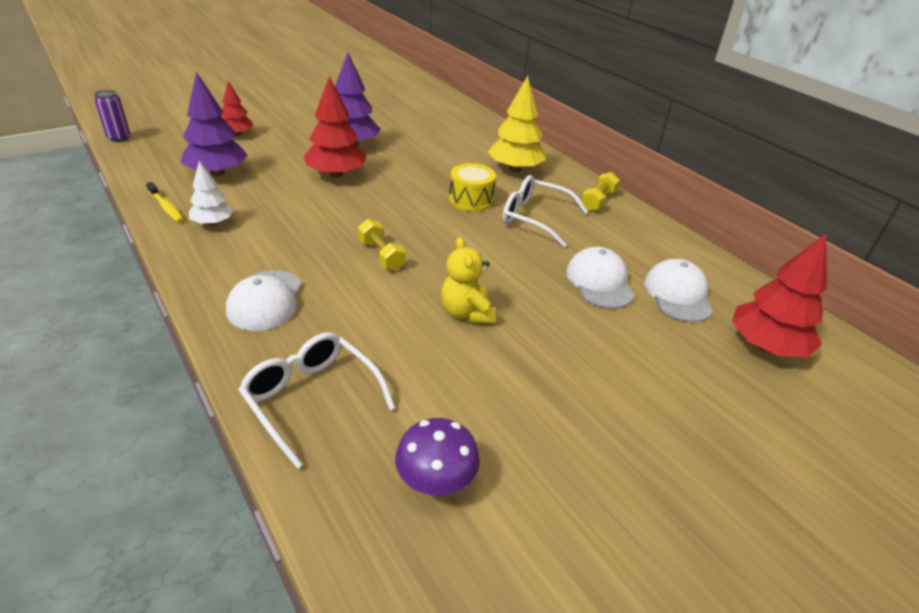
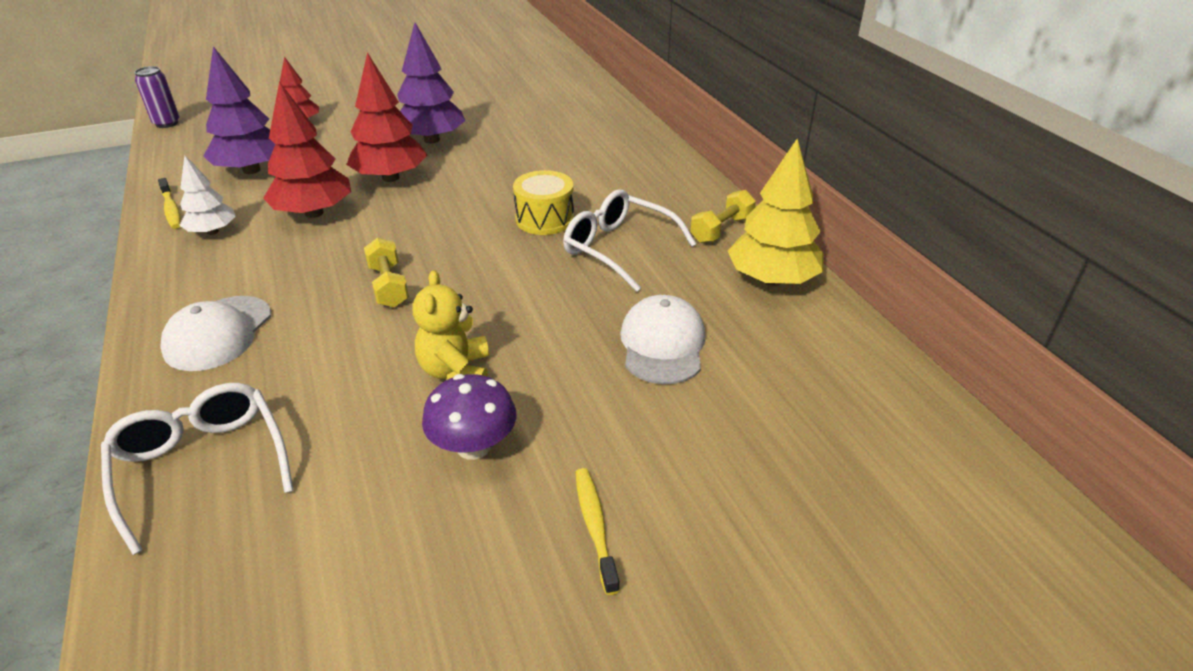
camera: 15 degrees right, 0 degrees up
purple mushroom [395,418,480,496] -> purple mushroom moved to [422,374,516,460]
yellow tree [488,76,546,172] -> yellow tree moved to [728,139,824,286]
white cap [644,259,713,322] -> none
red tree [732,234,827,357] -> red tree moved to [263,82,351,218]
none -> yellow toothbrush [575,468,620,595]

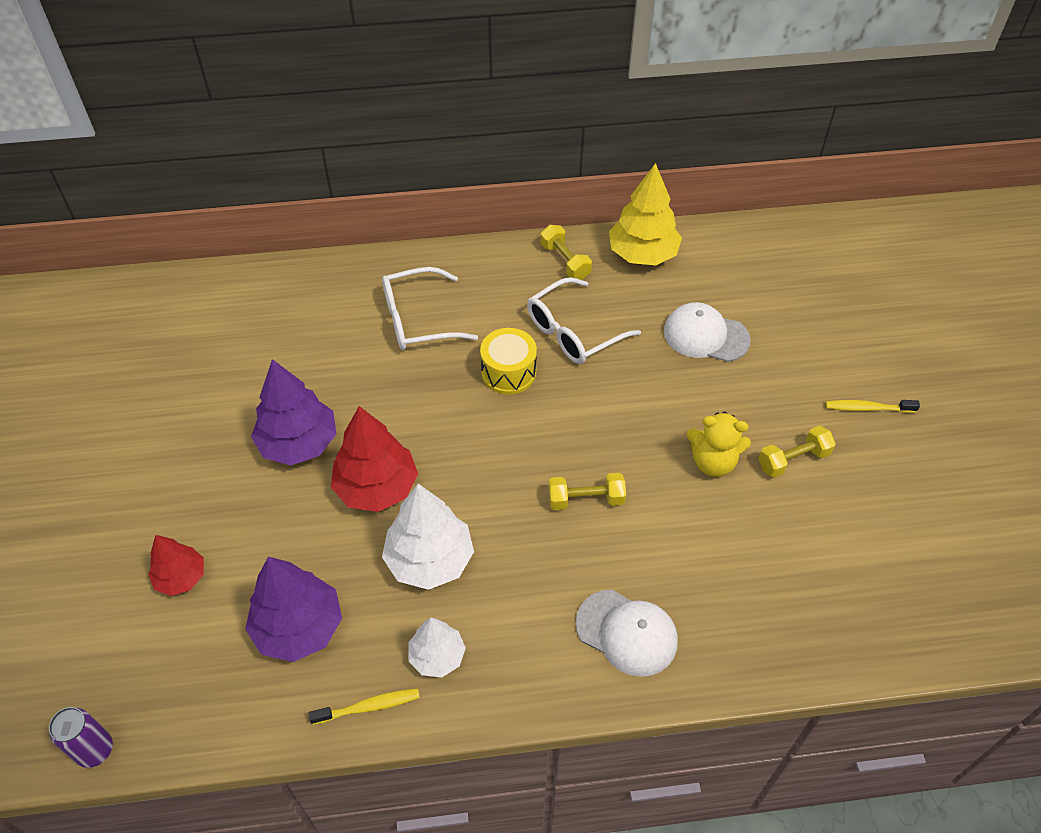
camera: 75 degrees left, 15 degrees up
white glasses [101,383,294,555] -> white glasses moved to [382,267,478,350]
red tree [263,82,351,218] -> white tree [382,484,474,590]
purple mushroom [422,374,516,460] -> yellow dumbbell [758,426,836,478]

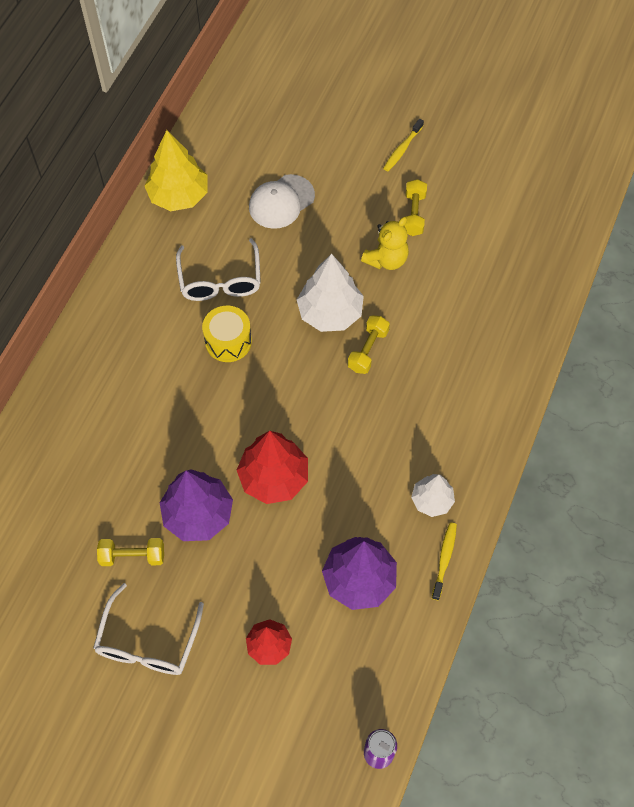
camera: 60 degrees left, 10 degrees up
white glasses [382,267,478,350] -> white glasses moved to [93,583,204,675]
white tree [382,484,474,590] -> white tree moved to [297,254,364,332]
yellow dumbbell [541,225,592,280] -> yellow dumbbell moved to [97,538,164,566]
white cap [576,590,678,677] -> none

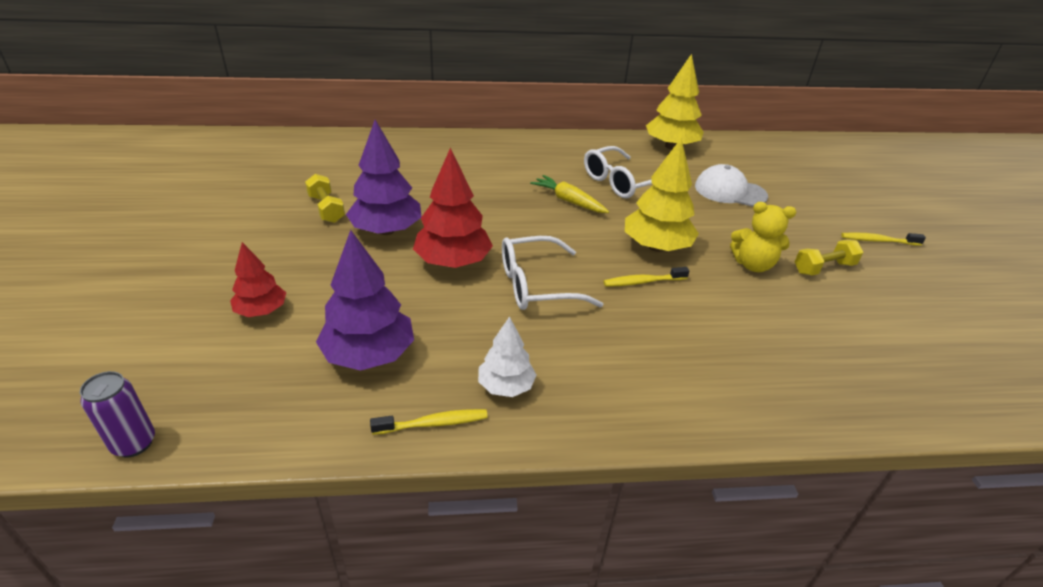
camera: 60 degrees right, 25 degrees down
white glasses [93,583,204,675] -> white glasses moved to [502,236,603,310]
yellow drum [202,306,252,362] -> yellow carrot [530,175,609,213]
white tree [297,254,364,332] -> yellow tree [625,138,699,252]
yellow dumbbell [348,315,390,374] -> yellow toothbrush [604,267,689,287]

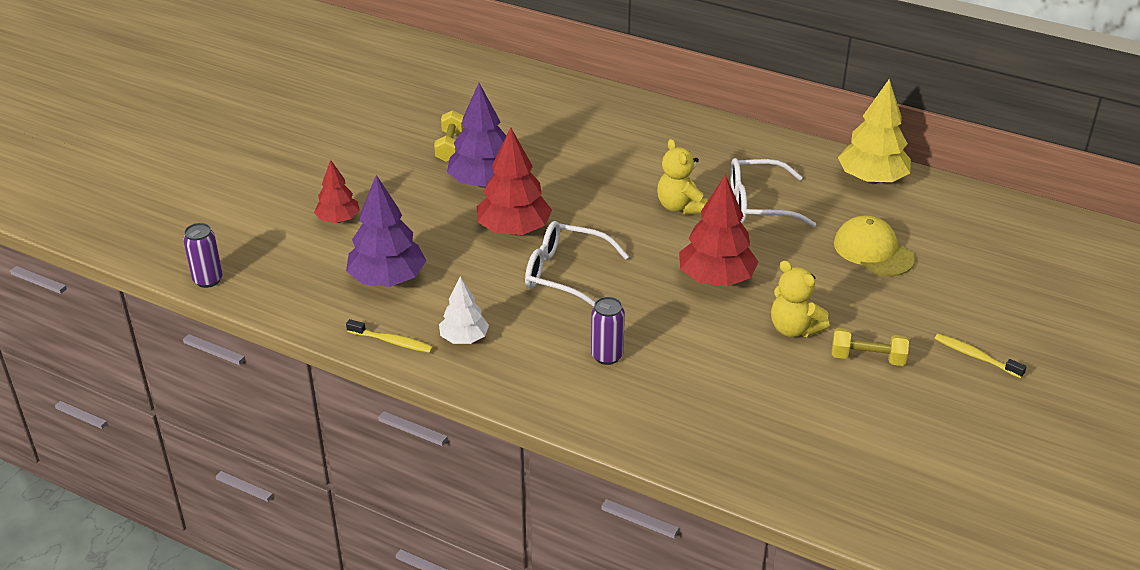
camera: 35 degrees right, 0 degrees up
yellow carrot [530,175,609,213] -> yellow teddy bear [657,139,707,214]
yellow toothbrush [604,267,689,287] -> none
yellow tree [625,138,699,252] -> red tree [679,174,758,287]
white cap [695,164,768,207] -> yellow cap [834,216,915,276]
none -> purple can [591,297,625,365]

